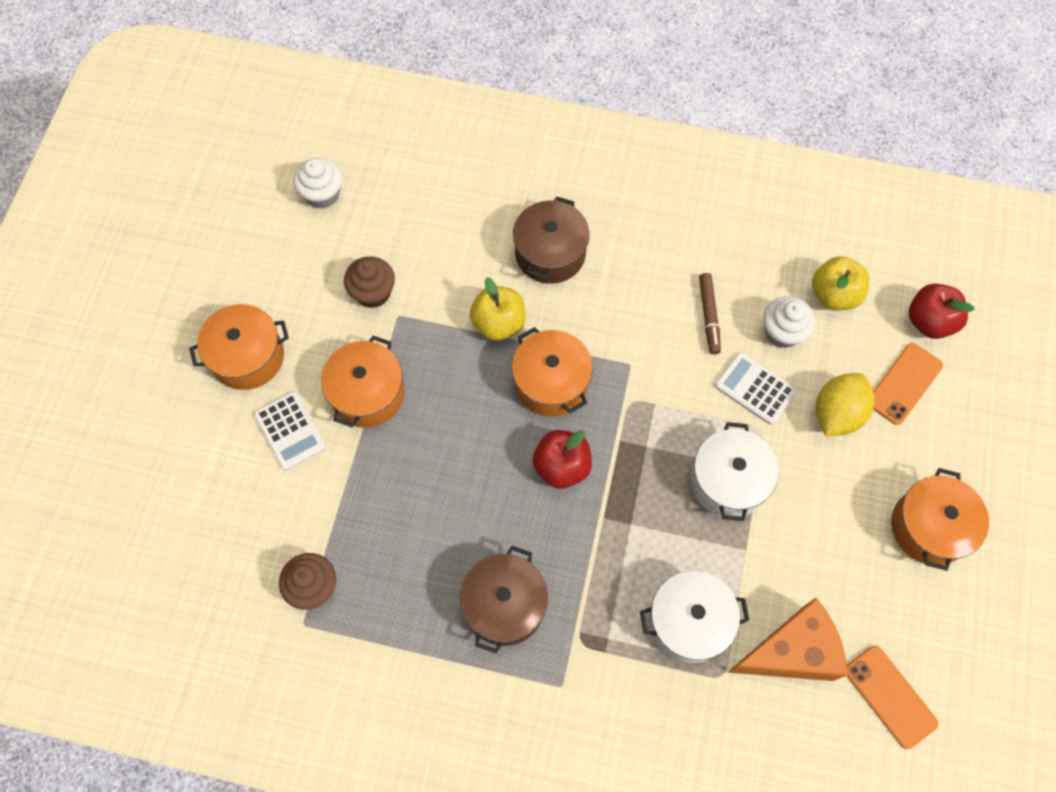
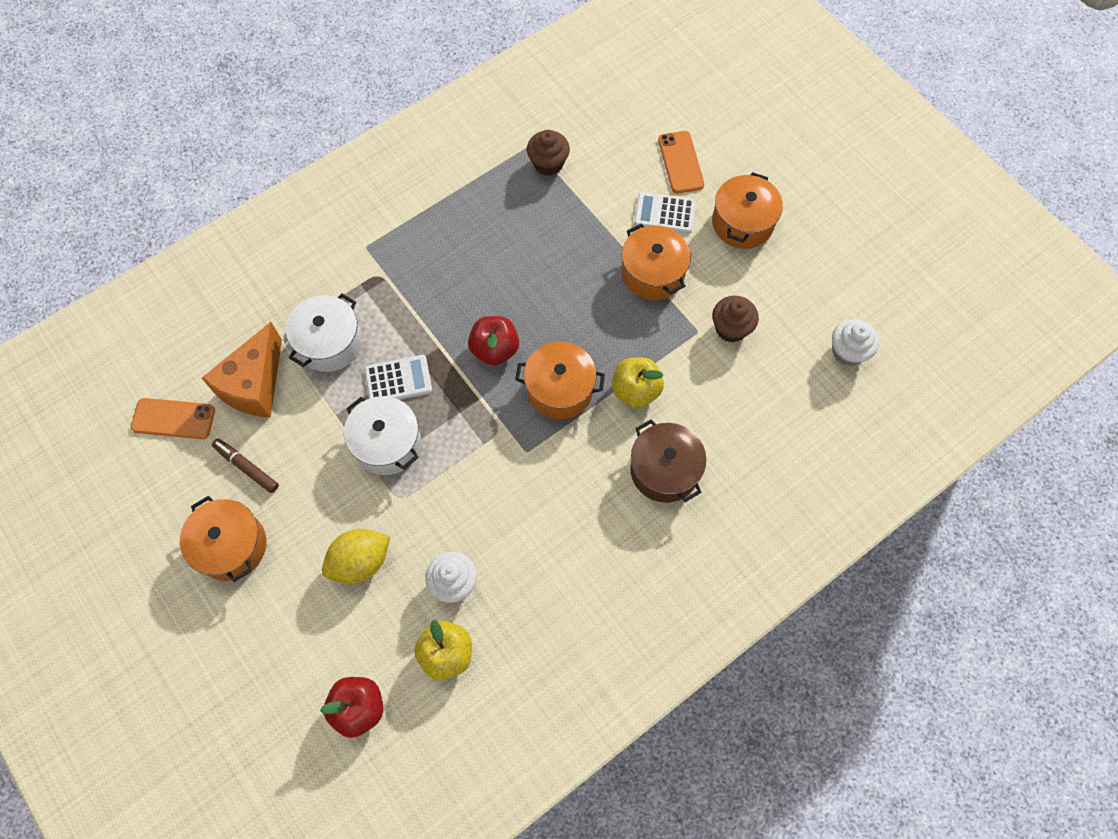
camera: 130 degrees right, 0 degrees up
brown pot [460,546,548,653] -> none
brown marker [699,273,721,355] -> brown marker moved to [212,439,279,493]
white calculator [715,352,797,425] -> white calculator moved to [364,355,432,400]
yellow lemon [816,373,875,437] -> yellow lemon turned 75 degrees clockwise [322,529,390,584]
orange phone [873,343,943,425] -> orange phone moved to [658,131,704,193]

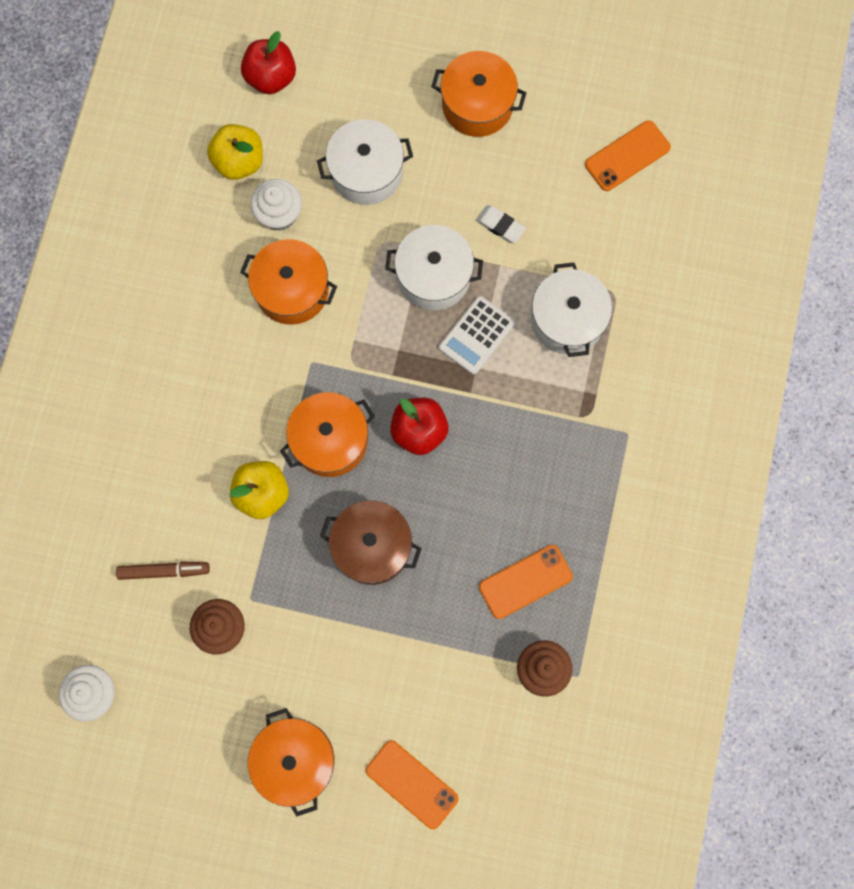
camera: 140 degrees right, 10 degrees up
orange cheese [202,322,282,418] -> none
brown marker [212,439,279,493] -> brown marker moved to [116,562,210,580]
yellow lemon [322,529,390,584] -> white pot [317,119,413,205]
orange pot [621,223,691,300] -> orange pot moved to [240,239,337,325]
brown pot [630,419,706,503] -> brown pot moved to [320,500,422,585]
white calculator [634,192,696,234] -> none
none -> white eraser [476,205,526,243]
none -> orange phone [479,545,573,619]

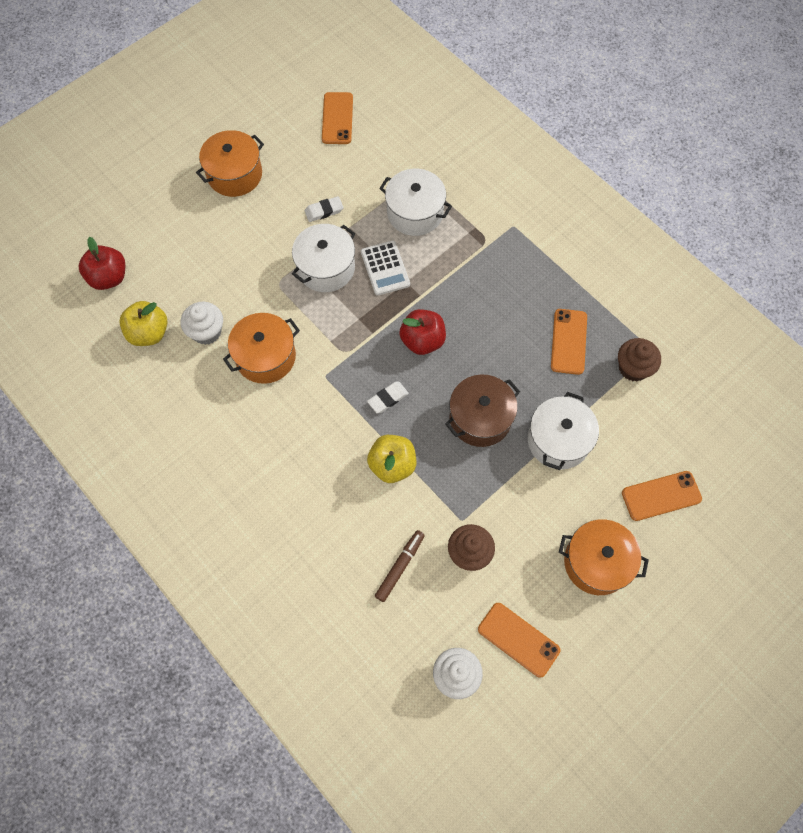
camera: 55 degrees left, 10 degrees down
orange pot [280,392,375,477] -> white eraser [367,381,409,414]
white pot [317,119,413,205] -> white pot moved to [528,392,599,470]
none -> orange phone [478,603,560,678]

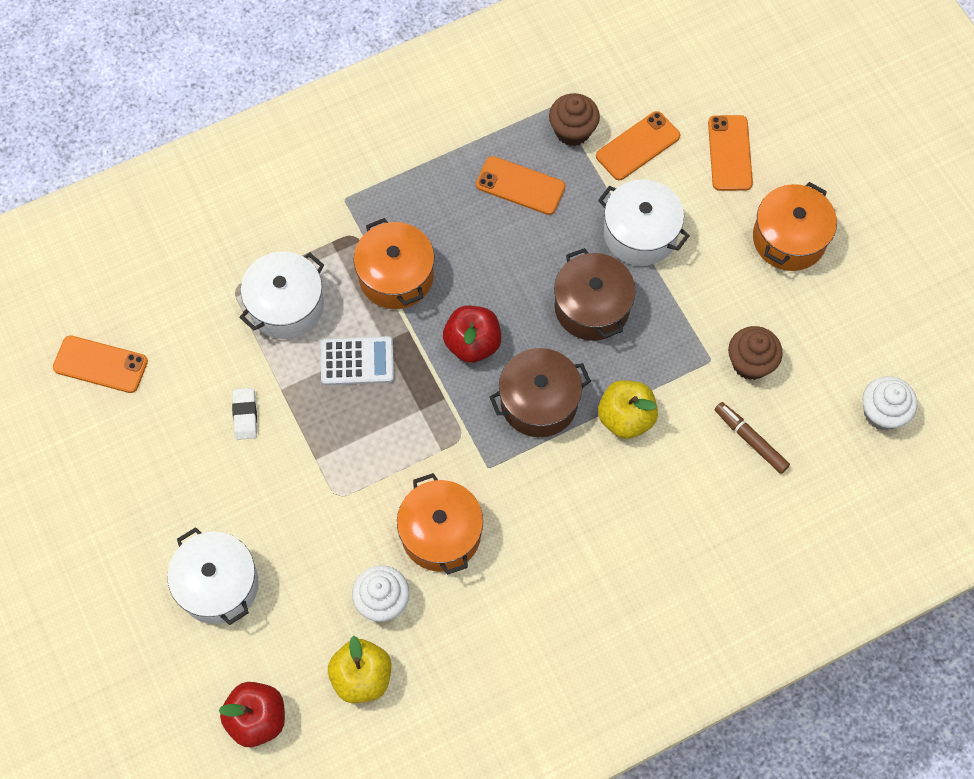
camera: 75 degrees left, 0 degrees up
orange pot [196,130,264,197] -> orange pot moved to [354,218,434,309]
white pot [292,224,355,292] -> white pot moved to [167,527,259,625]
white eraser [367,381,409,414] -> brown pot [490,348,591,437]
orange phone [478,603,560,678] -> orange phone moved to [596,111,680,180]

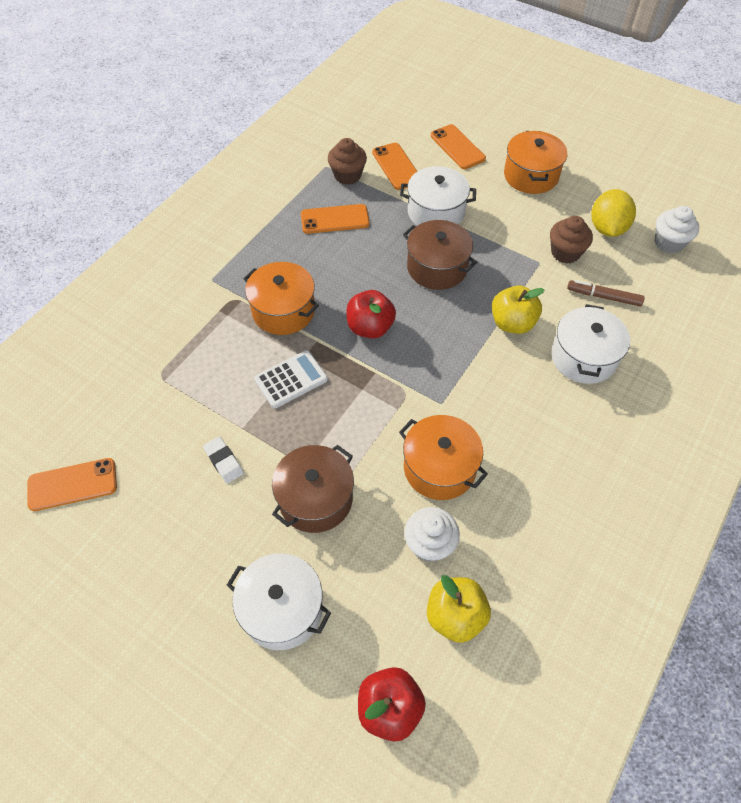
camera: 30 degrees left, 10 degrees down
white pot [239,251,324,339] -> white pot moved to [551,304,630,384]
brown pot [490,348,591,437] -> brown pot moved to [272,445,354,533]
orange phone [596,111,680,180] -> orange phone turned 45 degrees counterclockwise [372,143,417,190]
none -> yellow lemon [591,189,636,237]

